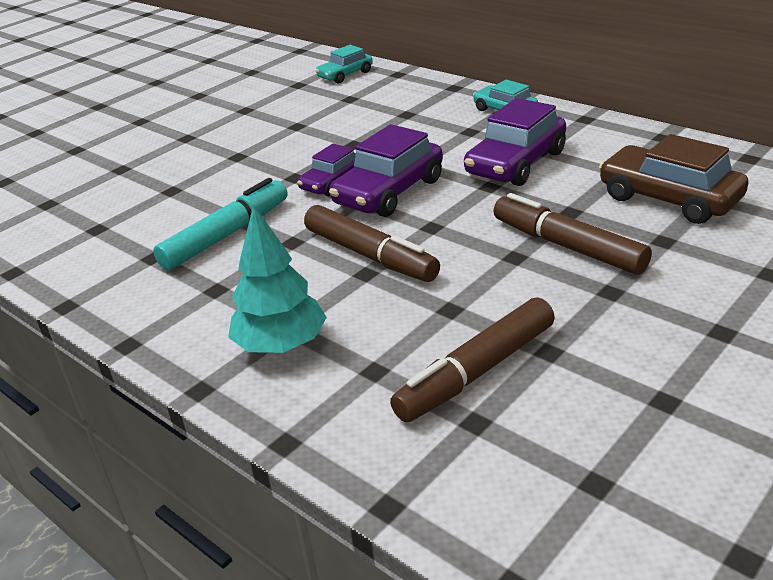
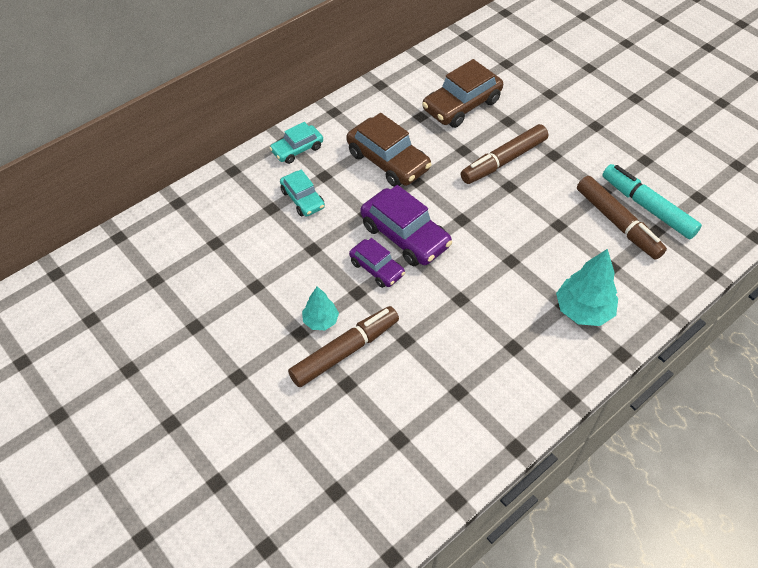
camera: 85 degrees left, 20 degrees up
turquoise marker [153,178,287,270] -> turquoise marker moved to [602,164,702,239]
brown marker [304,205,440,282] -> brown marker moved to [288,306,399,387]
turquoise car [316,45,373,84] -> turquoise car moved to [280,169,325,217]
purple car [464,98,566,186] -> brown car [346,113,432,187]
none -> turquoise tree [302,286,339,330]

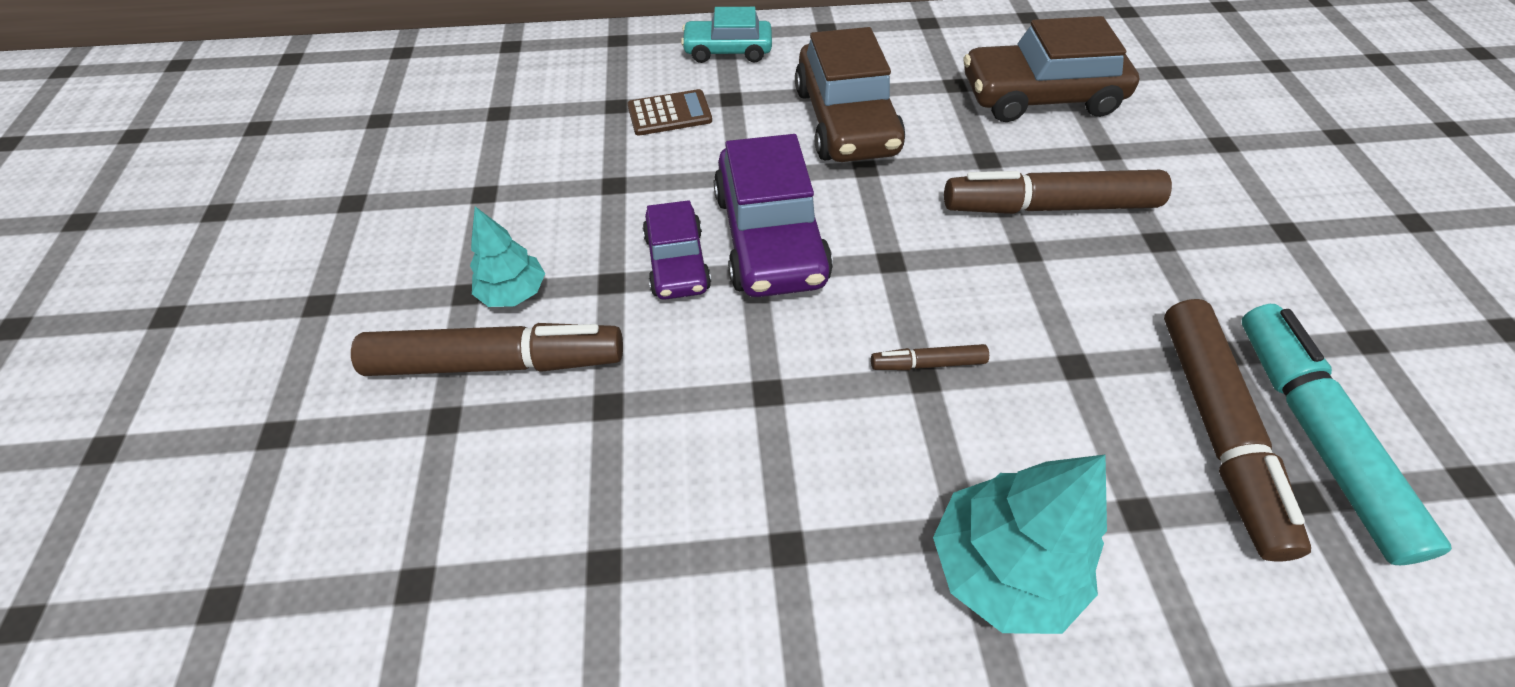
camera: 35 degrees right, 0 degrees up
turquoise car [280,169,325,217] -> brown calculator [628,89,712,136]
none -> brown marker [871,344,989,370]

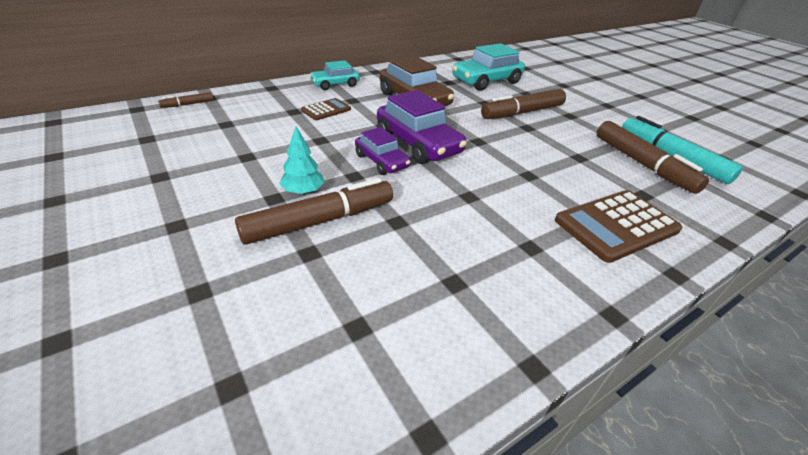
camera: 30 degrees left, 15 degrees down
brown marker [871,344,989,370] -> brown marker moved to [158,92,214,108]
turquoise tree [933,455,1107,634] -> brown calculator [555,190,682,263]
brown car [964,16,1140,122] -> turquoise car [452,43,525,91]

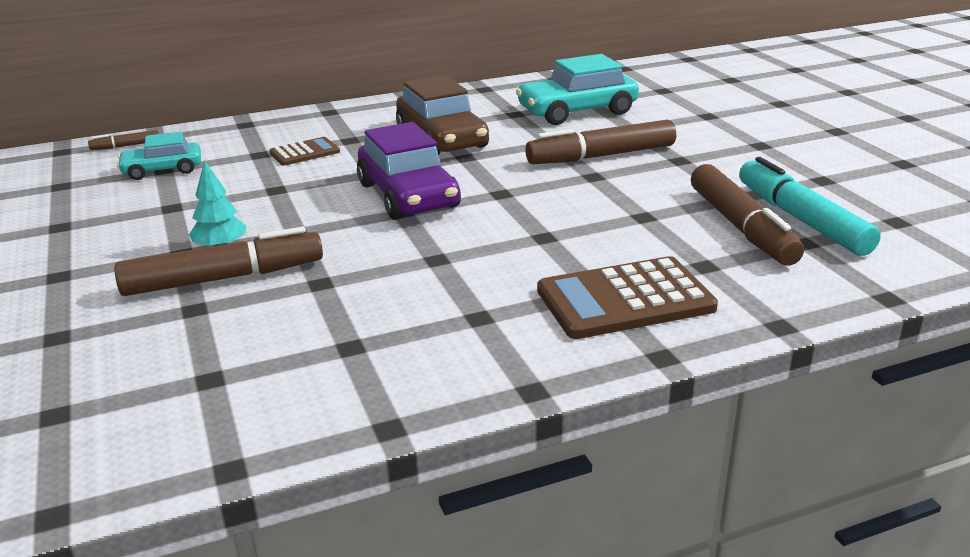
camera: 15 degrees right, 10 degrees down
turquoise car [309,61,360,90] -> turquoise car moved to [117,132,201,180]
purple car [355,127,411,175] -> none

